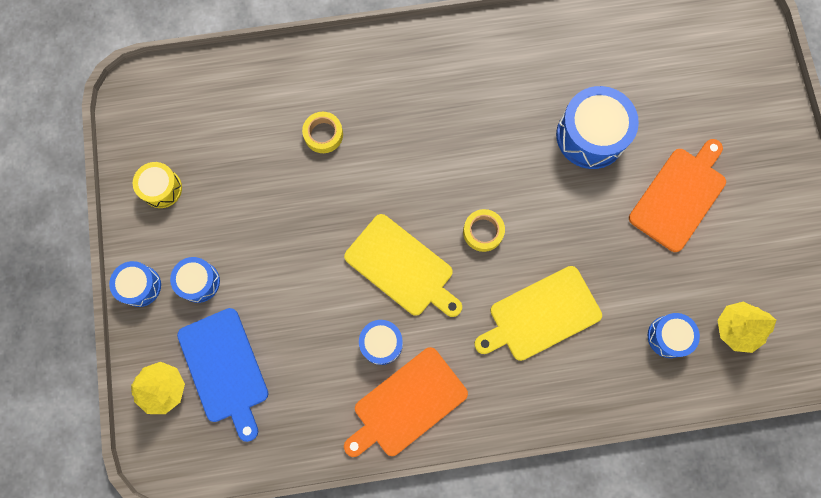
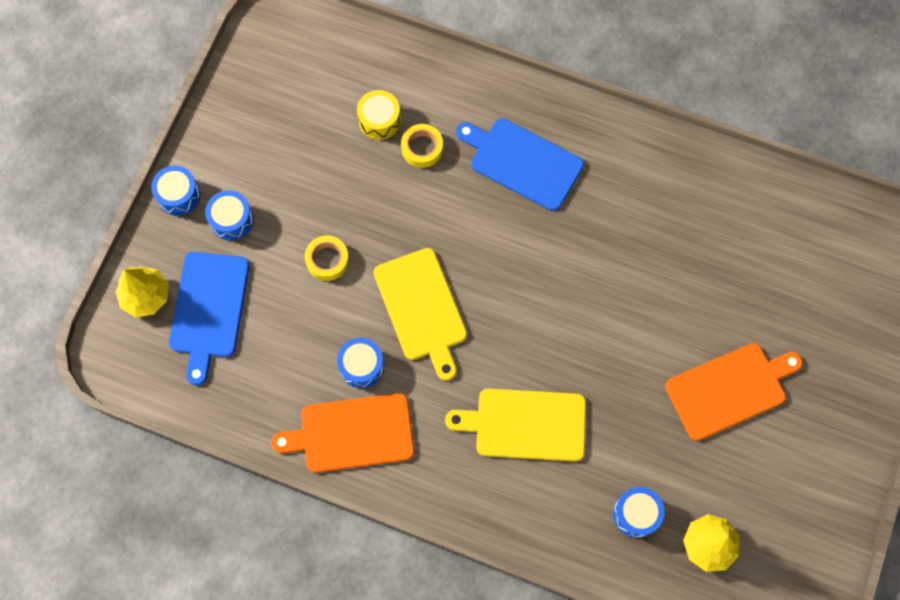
camera: 30 degrees right, 5 degrees down
yellow drum [133,162,182,208] -> yellow drum moved to [357,90,401,140]
yellow tape [463,209,505,252] -> yellow tape moved to [305,236,349,281]
blue drum [556,86,639,169] -> none
none -> blue cutting board [456,118,584,211]

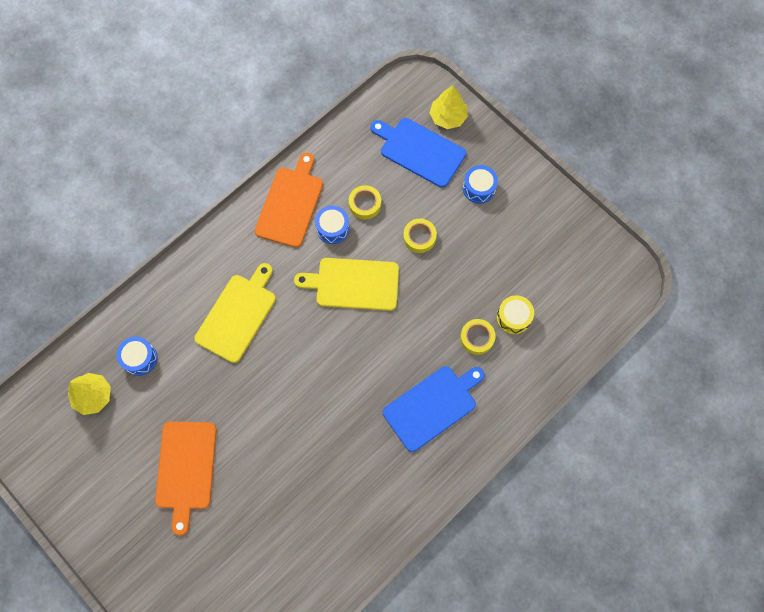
camera: 115 degrees right, 0 degrees up
blue drum [151,166,200,215] -> none
none -> yellow tape [349,185,381,220]

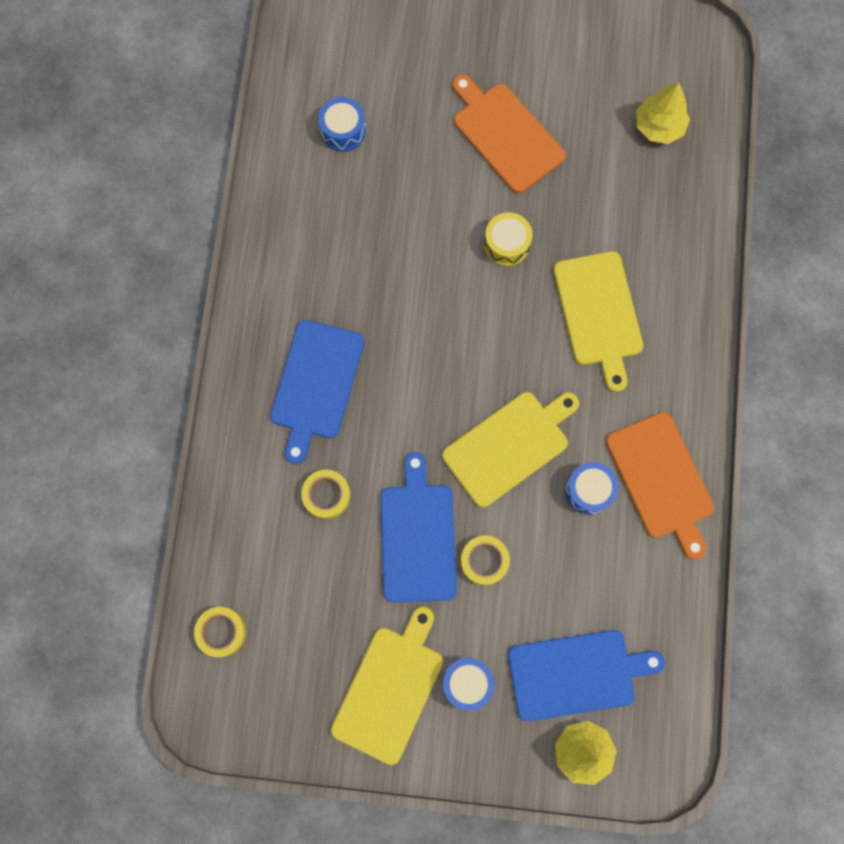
camera: 140 degrees right, 5 degrees up
blue drum [116,337,157,376] -> blue drum moved to [319,97,366,152]
yellow tape [349,185,381,220] -> yellow tape moved to [194,607,246,657]
yellow drum [497,295,534,334] -> yellow drum moved to [484,212,532,266]
none -> yellow cutting board [331,607,443,765]
none -> blue cutting board [381,452,457,603]

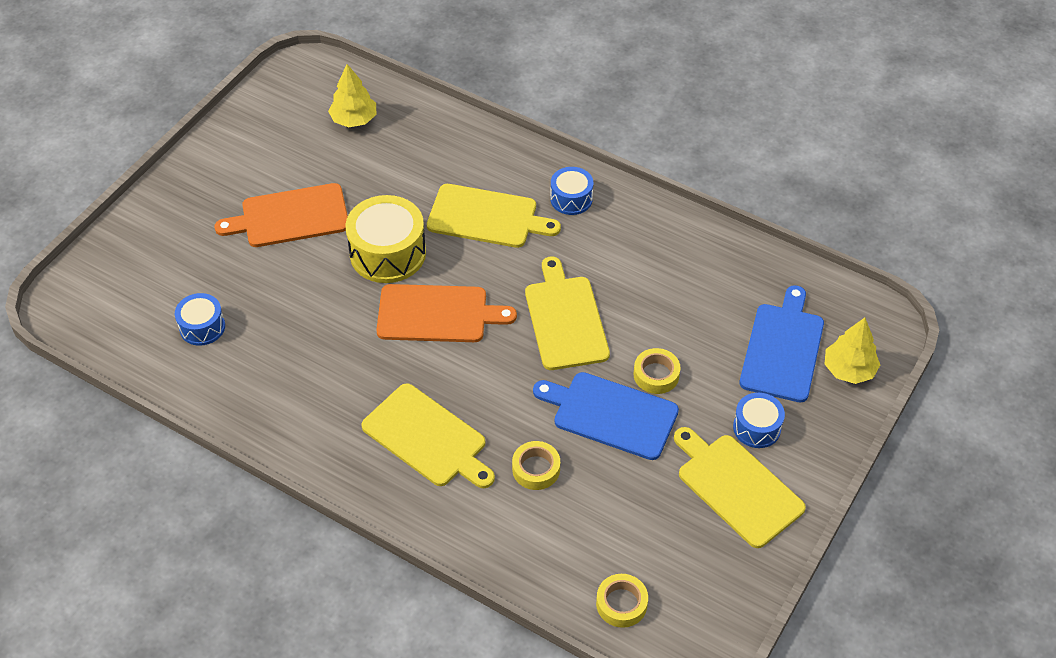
camera: 65 degrees left, 25 degrees down
blue cutting board [270,320,364,464] -> yellow cutting board [361,383,495,488]
yellow drum [484,212,532,266] -> yellow drum [346,195,426,283], size x1.75
blue drum [565,462,619,515] -> blue drum moved to [550,167,593,215]
orange cutting board [606,412,714,560] -> orange cutting board moved to [376,284,517,342]

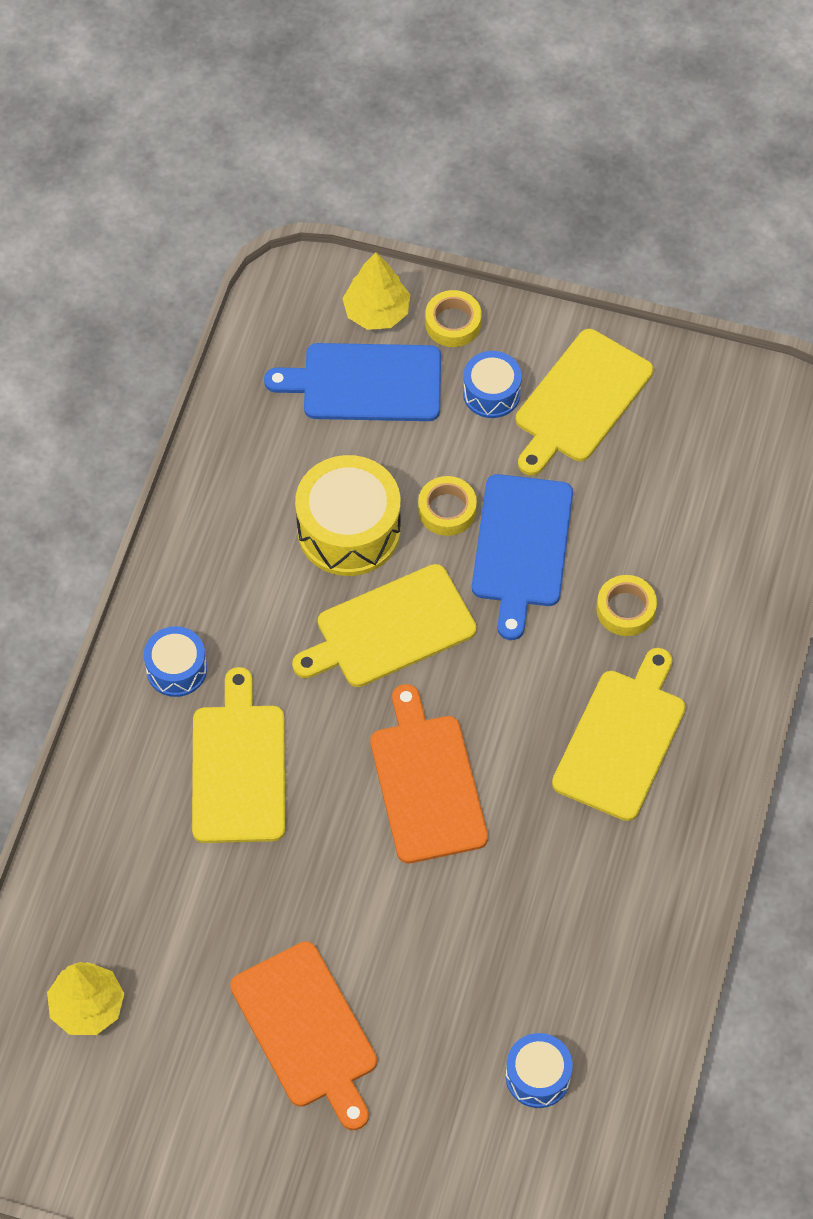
camera: 105 degrees left, 10 degrees up
yellow drum [346,195,426,283] -> yellow drum moved to [295,455,401,576]
yellow tape [596,574,648,628] -> yellow tape moved to [425,290,482,347]

